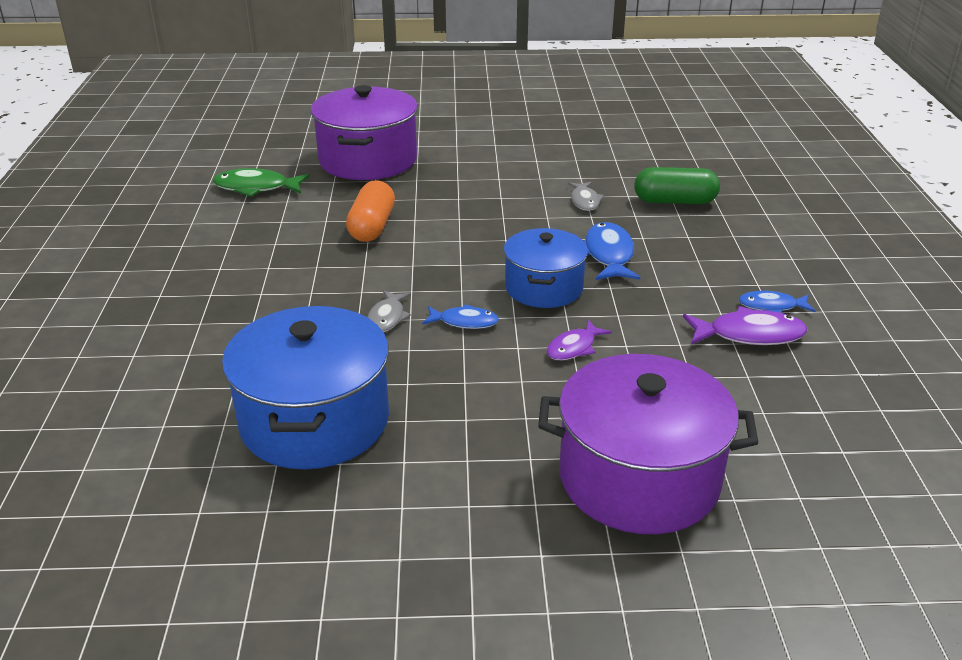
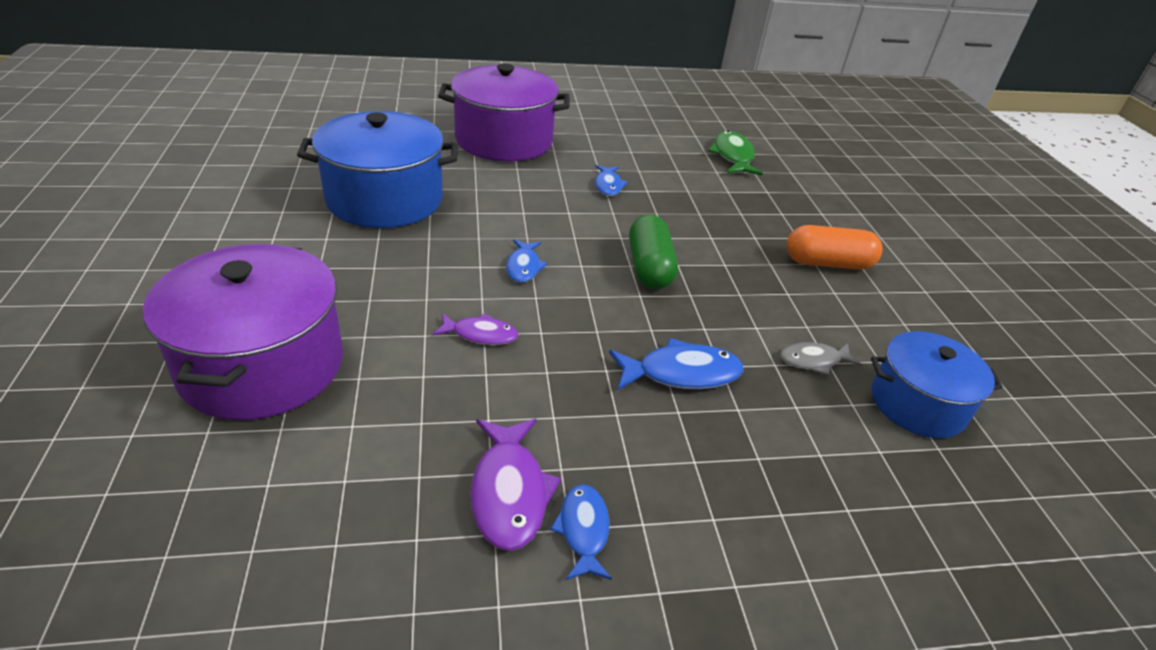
camera: 80 degrees right, 5 degrees up
purple pot [311,85,418,180] -> purple pot moved to [438,63,570,161]
orange capsule [346,180,395,242] -> orange capsule moved to [787,225,882,270]
grey fish [367,290,411,332] -> none
blue pot [504,228,588,308] -> blue pot moved to [871,331,1003,438]
purple fish [546,320,612,360] -> purple fish turned 150 degrees clockwise [432,313,518,345]
green capsule [634,167,720,204] -> green capsule moved to [629,215,678,289]
none -> blue fish [595,165,628,196]

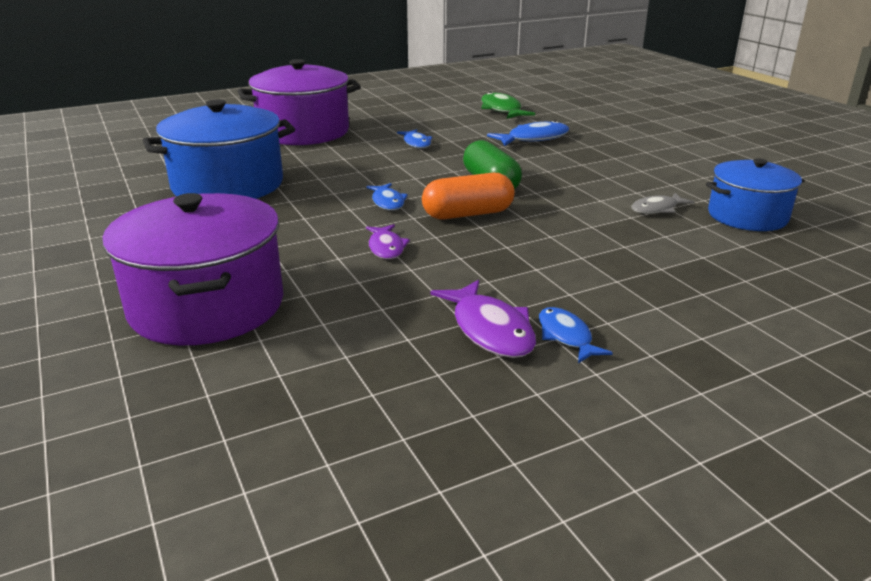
camera: 15 degrees left, 10 degrees down
purple fish [432,313,518,345] -> purple fish turned 90 degrees clockwise [366,224,410,259]
blue fish [609,338,743,390] -> blue fish moved to [487,120,569,146]
orange capsule [787,225,882,270] -> orange capsule moved to [422,173,515,219]

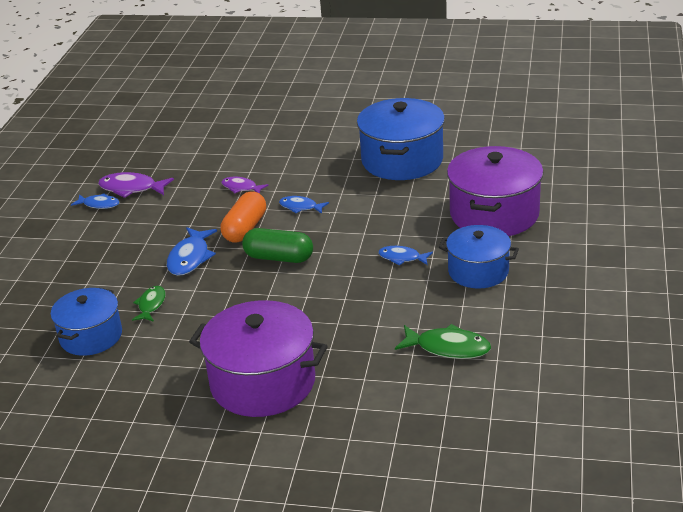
camera: 130 degrees right, 5 degrees up
purple pot [102,193,283,345] -> purple pot moved to [189,300,328,417]
blue fish [487,120,569,146] -> blue fish moved to [167,227,217,276]
grey fish [631,193,694,214] -> green fish [132,286,166,322]
none -> blue pot [439,225,519,288]

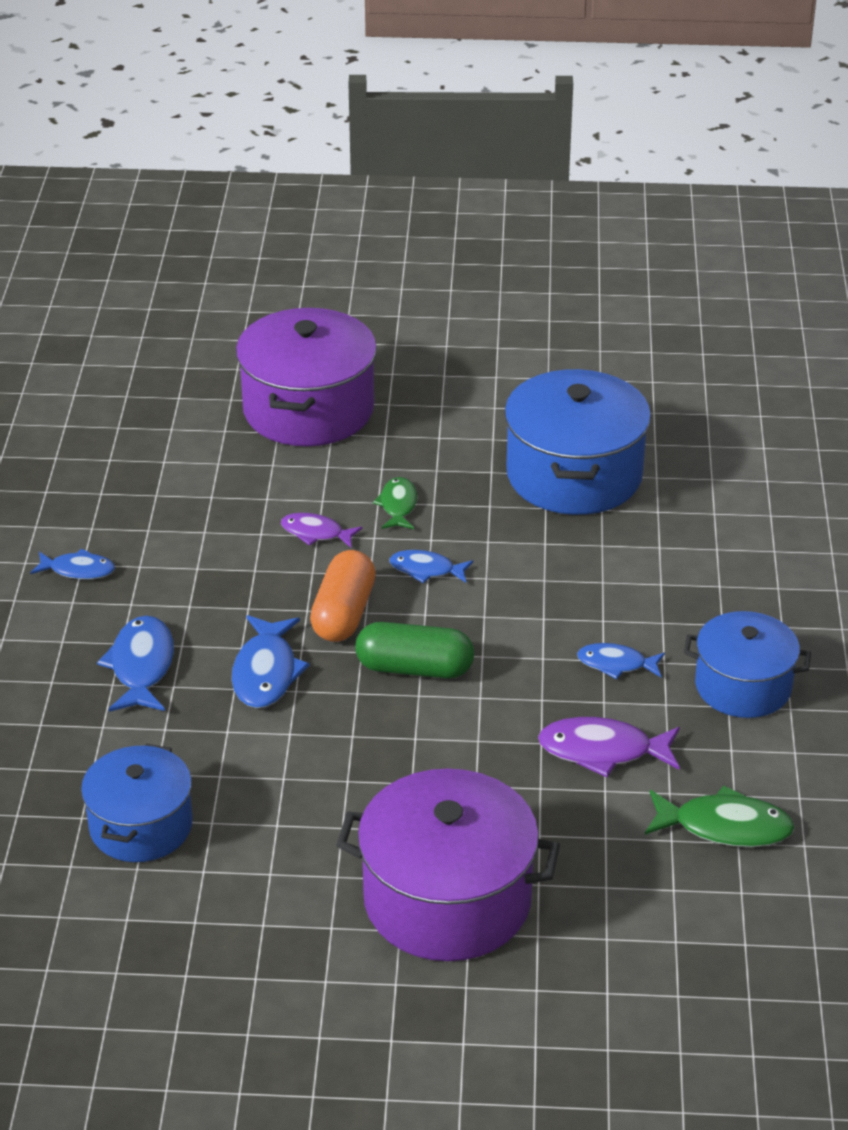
camera: 10 degrees left, 5 degrees up
purple fish [98,172,174,198] -> purple fish moved to [538,717,680,777]
green fish [132,286,166,322] -> green fish moved to [373,477,417,529]
purple pot [447,146,543,236] -> purple pot moved to [236,308,377,446]
none -> blue fish [97,616,174,712]

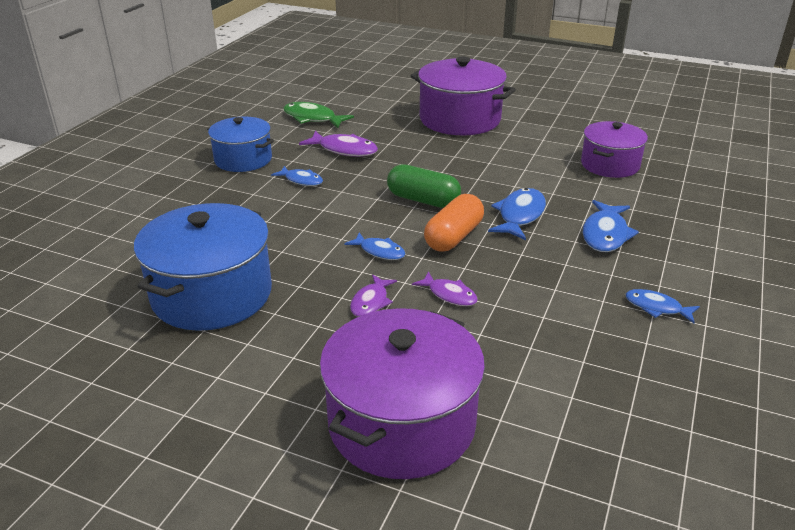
camera: 160 degrees left, 5 degrees down
blue pot [81,743,192,862] -> purple pot [581,121,648,178]
green fish [373,477,417,529] -> purple fish [350,274,397,317]

